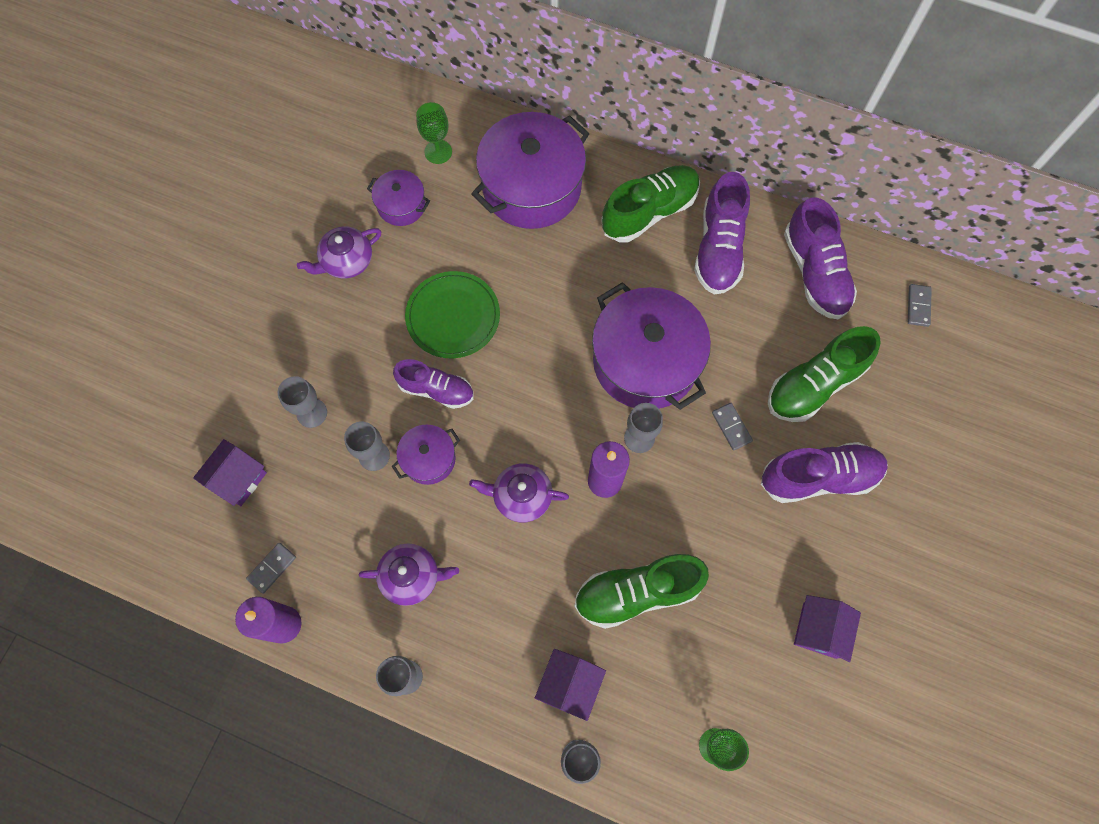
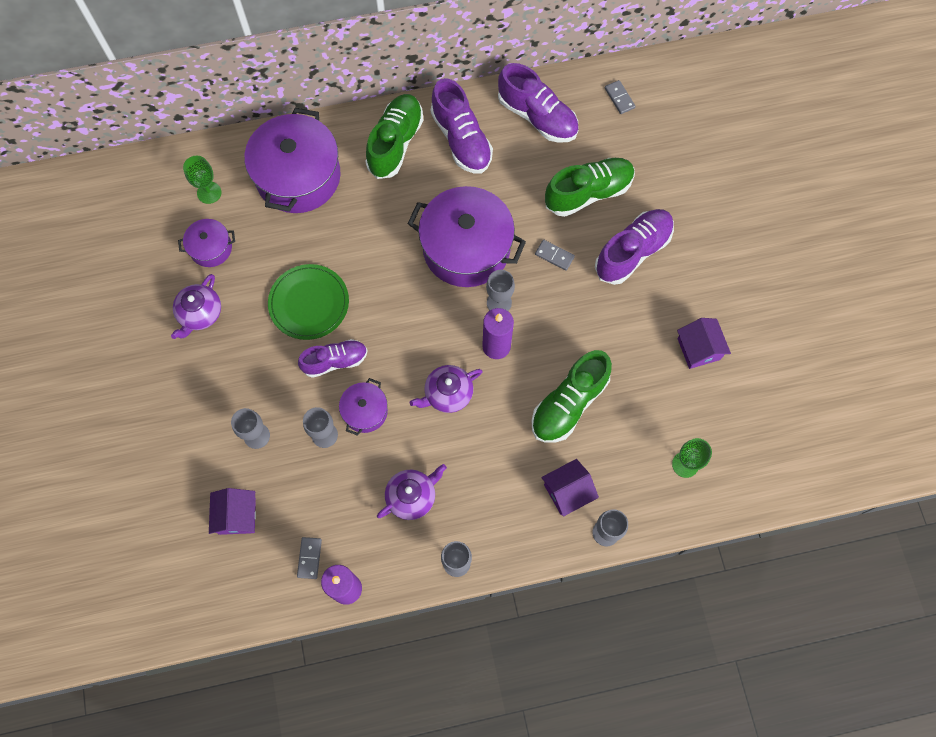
camera: 35 degrees left, 0 degrees up
purple house [535,649,606,721] -> purple house turned 75 degrees clockwise [541,459,599,517]
green shoe [768,326,881,422] -> green shoe turned 135 degrees counterclockwise [545,158,635,217]

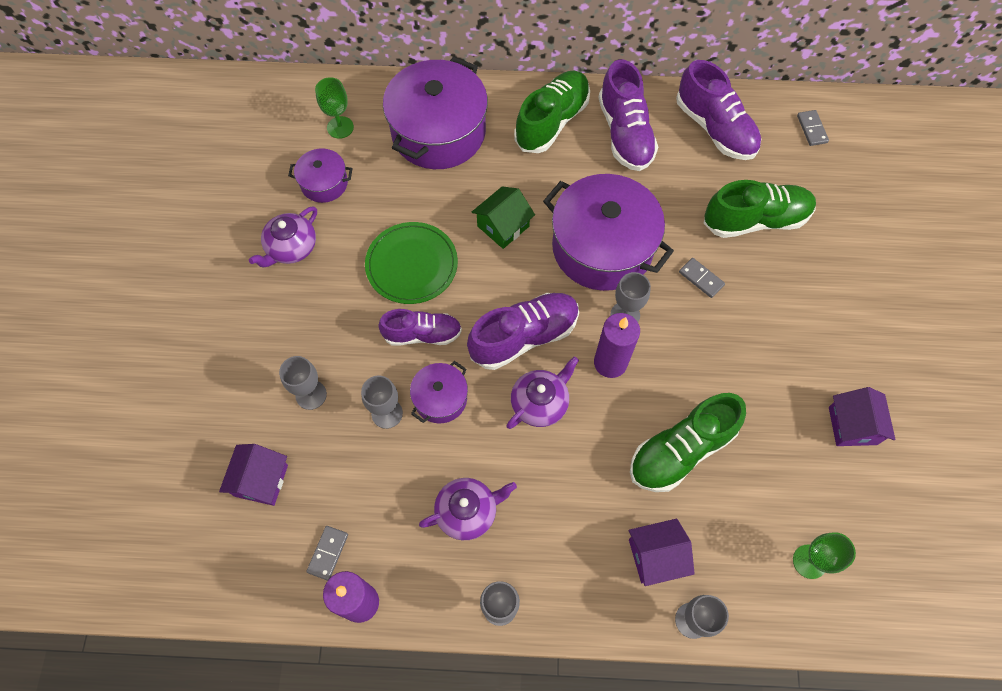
camera: 15 degrees right, 5 degrees down
purple teapot [410,365,482,413] -> purple teapot turned 150 degrees clockwise [506,357,579,429]
purple shoe [595,209,674,285] -> purple shoe moved to [467,293,579,370]
none -> green house [472,186,535,249]

